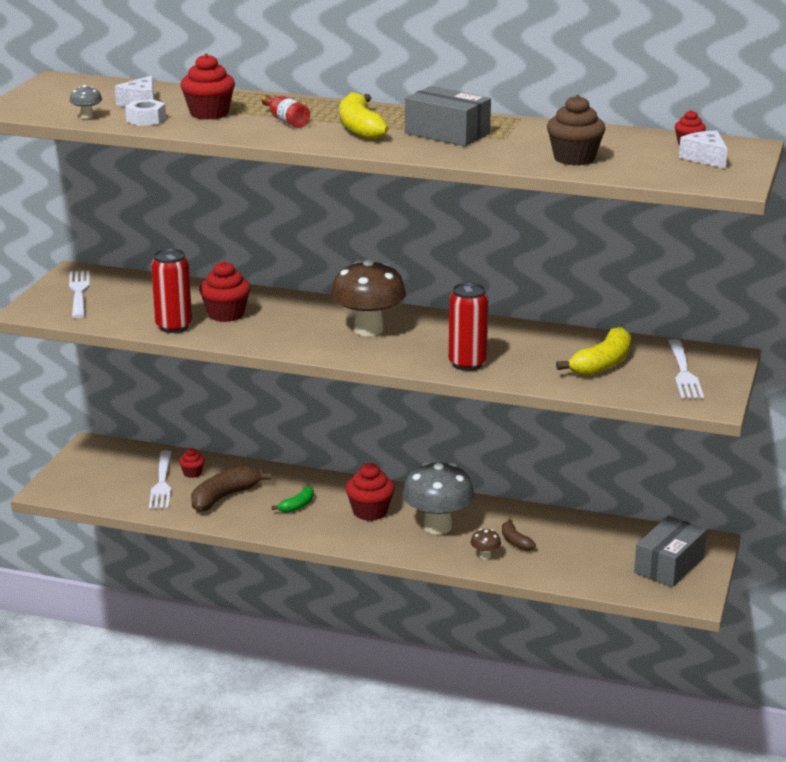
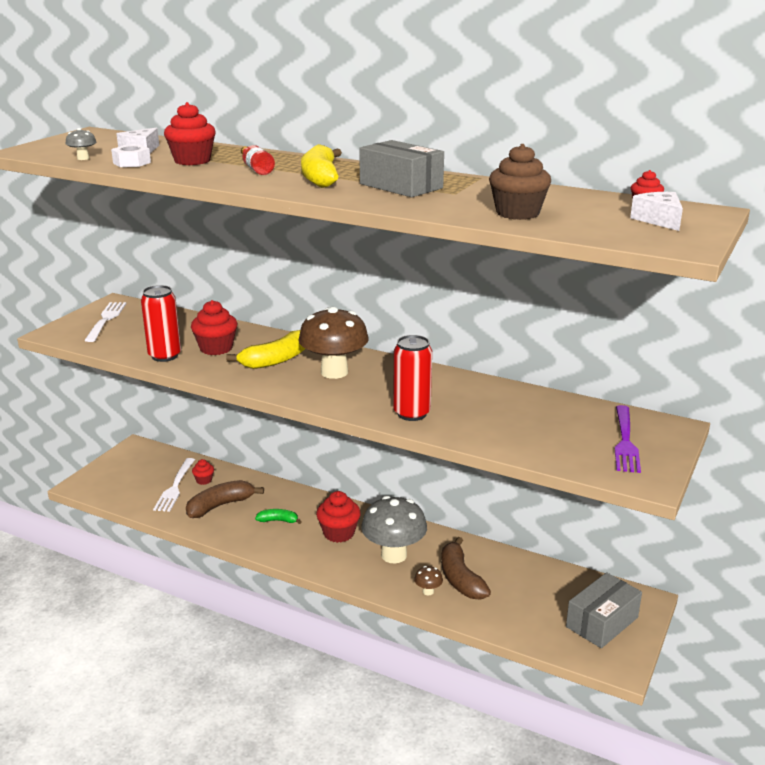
camera: 10 degrees right, 0 degrees up
green banana [272,486,314,513] -> green banana turned 135 degrees counterclockwise [255,509,302,524]
brown banana [502,519,536,551] -> brown banana [441,537,491,600], size x1.79
yellow banana [556,327,631,376] -> yellow banana moved to [226,330,305,369]
white fork [668,339,704,399] -> purple fork [615,405,641,473]

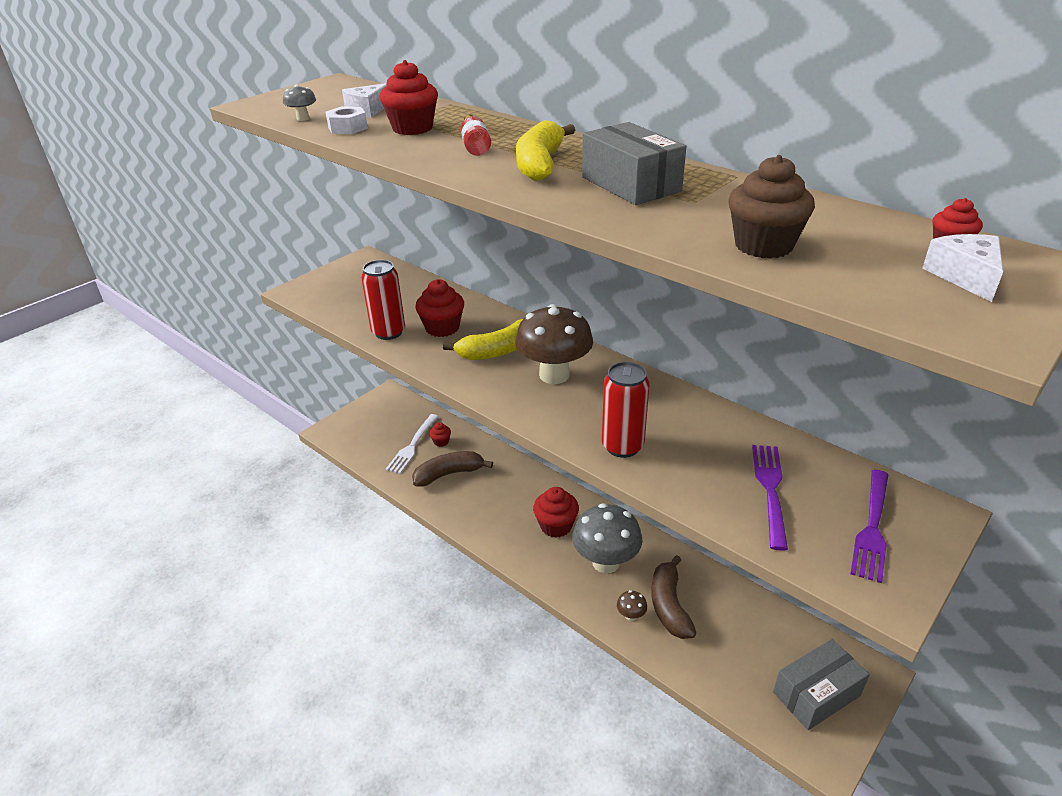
camera: 15 degrees right, 10 degrees up
white fork [85,302,126,342] -> none
green banana [255,509,302,524] -> none
none -> purple fork [752,445,788,551]

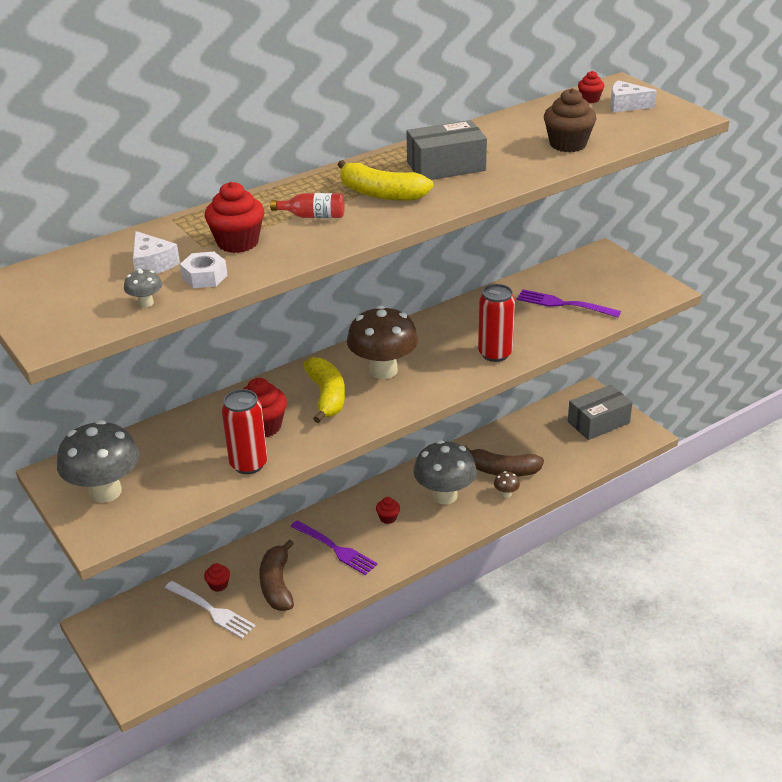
camera: 75 degrees left, 0 degrees up
red cupcake [533,487,579,538] -> red cupcake [376,497,400,524], size x0.54
grey box [773,639,870,730] -> grey box turned 75 degrees clockwise [568,385,633,440]
purple fork [850,470,888,583] -> purple fork moved to [291,520,378,575]
none -> grey mushroom [57,420,139,503]

